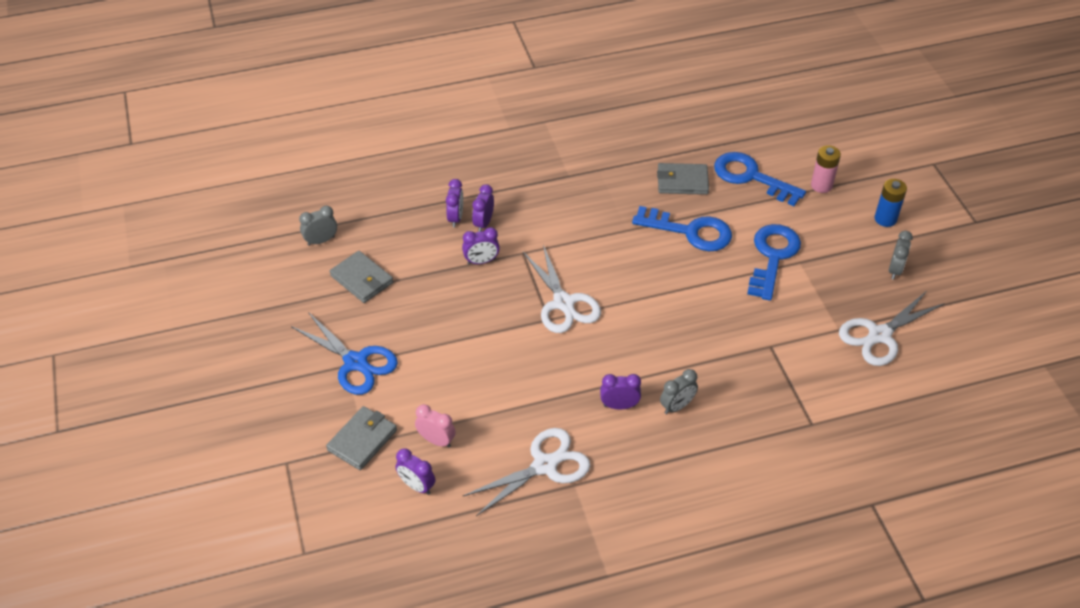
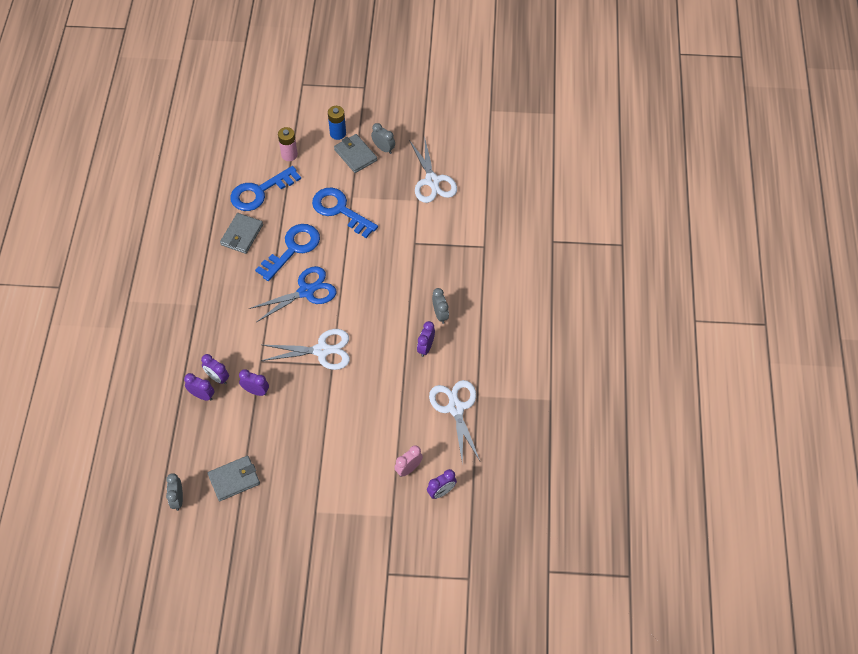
camera: 70 degrees left, 10 degrees up
blue scissors [291,312,398,395] -> blue scissors moved to [249,266,336,322]
grey wallet [326,406,397,470] -> grey wallet moved to [334,134,377,173]
purple clock [462,227,500,264] -> purple clock turned 75 degrees counterclockwise [239,369,269,396]

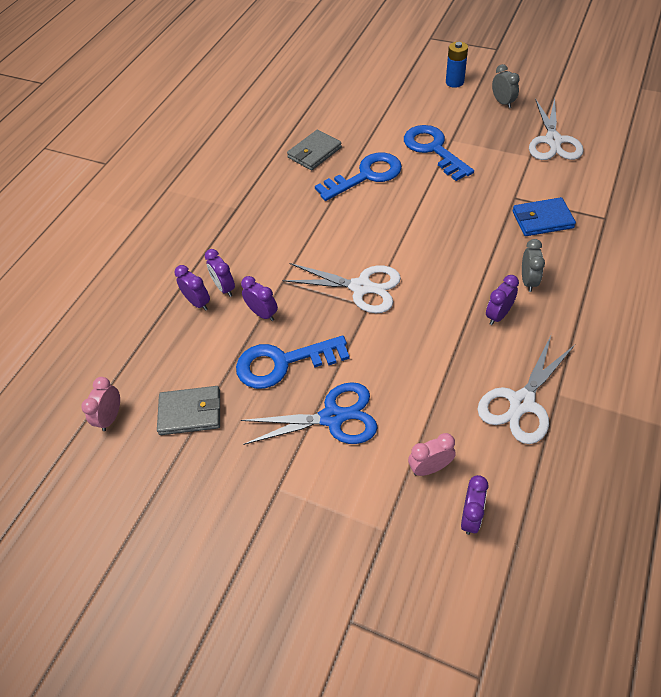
camera: 25 degrees right, 5 degrees down
grey clock [166,473,183,511] -> pink clock [82,377,120,431]
blue key [230,166,301,211] -> blue key moved to [236,336,350,389]
blue scissors [249,266,336,322] -> blue scissors moved to [241,382,378,445]
pink battery [278,127,298,161] -> none
grey wallet [334,134,377,173] -> none
purple clock [427,469,457,499] -> purple clock turned 60 degrees counterclockwise [461,475,488,535]
white scissors [429,380,480,465] -> white scissors turned 150 degrees counterclockwise [477,336,575,444]
none -> blue wallet [512,197,576,236]

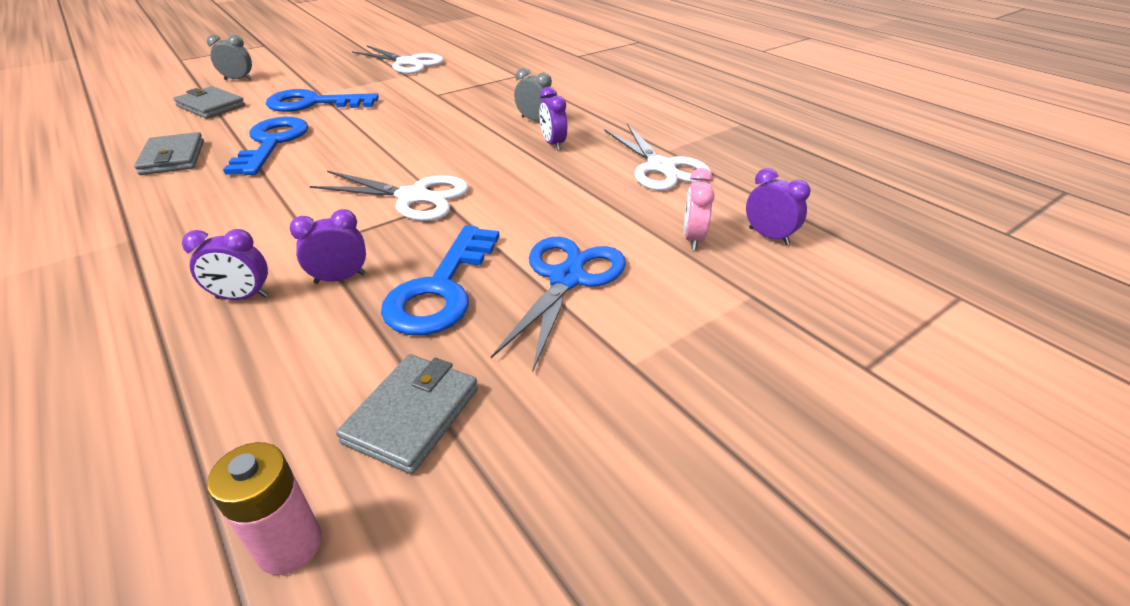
camera: 65 degrees left, 15 degrees down
pink clock [82,377,120,431] -> pink battery [207,442,322,575]
purple clock [175,265,210,311] -> none
white scissors [282,263,401,313] -> white scissors turned 60 degrees clockwise [310,171,468,221]
blue battery [446,41,468,88] -> none
grey clock [492,64,520,108] -> grey clock moved to [207,35,252,80]
blue wallet [512,197,576,236] -> none
none -> grey wallet [173,86,245,119]

